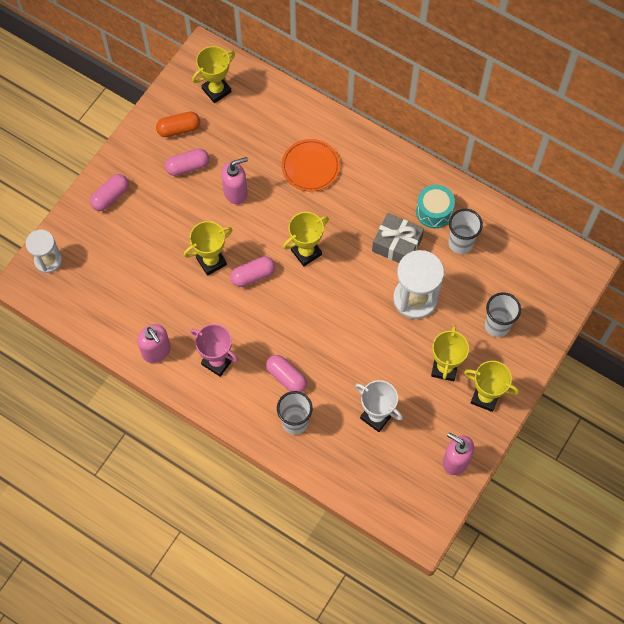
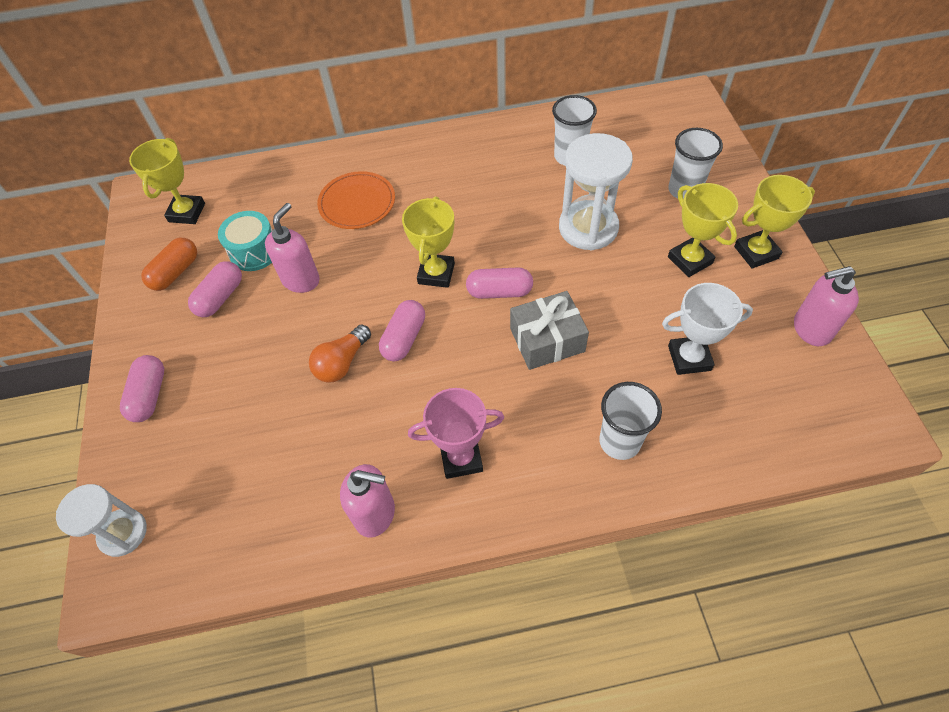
camera: 40 degrees left, 10 degrees down
yellow trophy [184,221,232,276] -> orange light bulb [309,324,371,383]
pink capsule [266,355,307,392] -> pink capsule moved to [466,267,533,299]
grey gift [372,213,424,263] -> grey gift moved to [510,291,589,370]
turquoise drum [416,185,455,228] -> turquoise drum moved to [218,211,273,271]

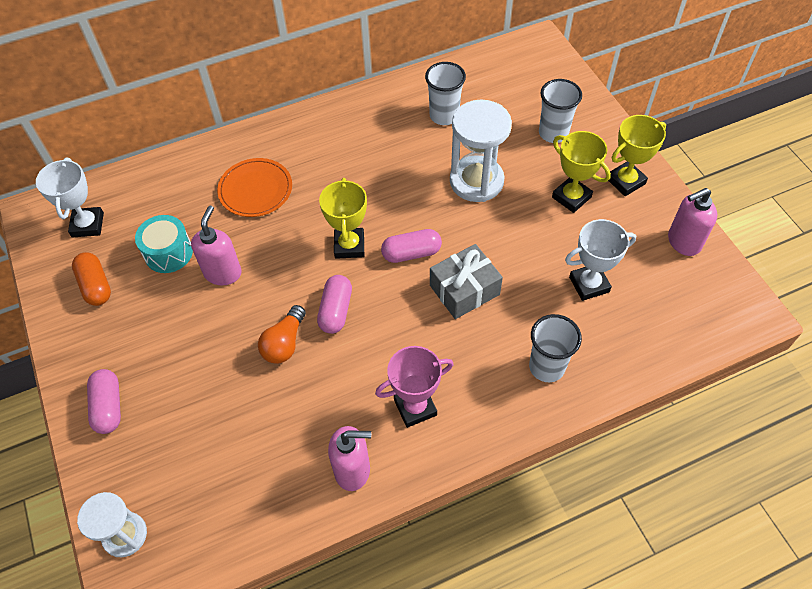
camera: 15 degrees left, 0 degrees up
yellow trophy [129,138,205,224] -> white trophy [36,158,104,238]
orange capsule [141,238,197,291] -> orange capsule turned 45 degrees counterclockwise [72,252,111,306]
pink capsule [188,261,242,317] -> none

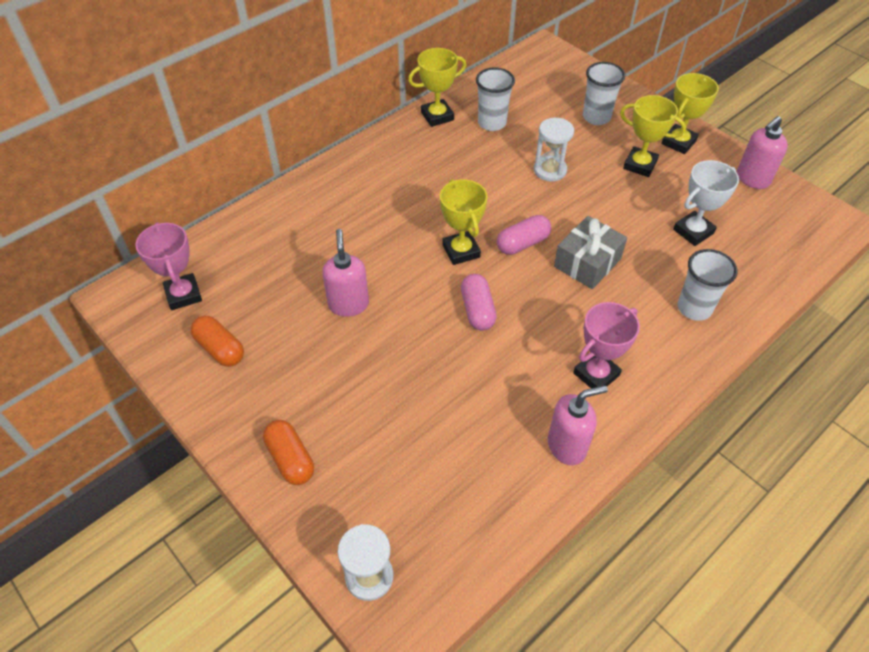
camera: 20 degrees left, 5 degrees down
white trophy [36,158,104,238] -> pink trophy [135,222,202,310]
pink capsule [87,369,121,434] -> orange capsule [263,420,314,485]
turquoise drum [135,215,193,273] -> none
orange plate [217,158,292,217] -> none
orange light bulb [258,305,306,364] -> none
white hourglass [450,100,512,202] -> white hourglass [534,118,574,182], size x0.63
none -> yellow trophy [408,48,466,127]

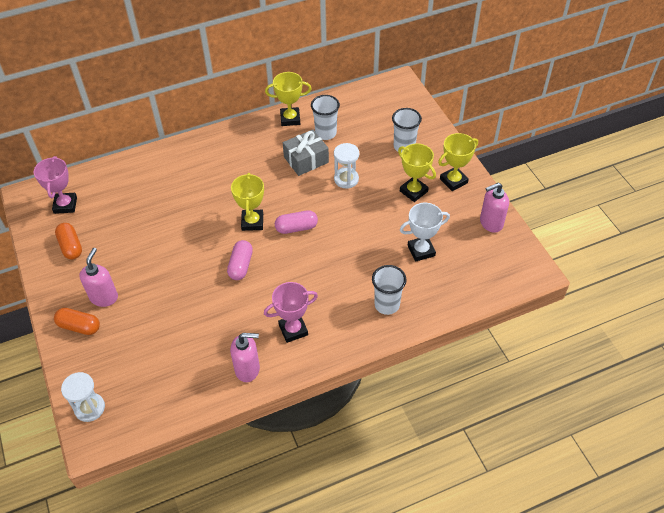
camera: 20 degrees right, 0 degrees up
orange capsule [263,420,314,485] -> orange capsule turned 60 degrees counterclockwise [54,308,100,335]
pink soap dispenser [322,229,369,317] -> pink soap dispenser moved to [79,248,118,307]
grey gift [554,216,627,289] -> grey gift moved to [283,130,329,176]

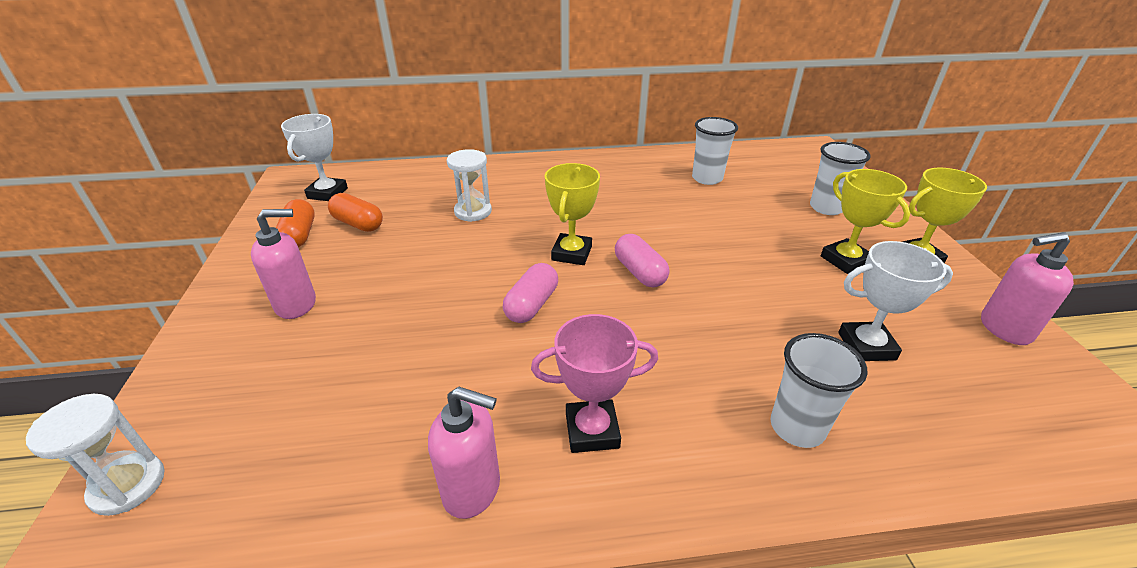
camera: 15 degrees right, 15 degrees down
pink trophy [34,156,77,214] -> white trophy [281,114,348,201]
orange capsule [54,308,100,335] -> orange capsule moved to [328,193,383,232]
pink soap dispenser [79,248,118,307] -> pink soap dispenser turned 45 degrees clockwise [251,209,316,319]
yellow trophy [265,72,312,126] -> none
pink capsule [275,210,318,234] -> pink capsule turned 60 degrees clockwise [615,234,669,288]
grey gift [283,130,329,176] -> none
white hourglass [334,143,359,189] -> white hourglass moved to [447,149,492,222]

